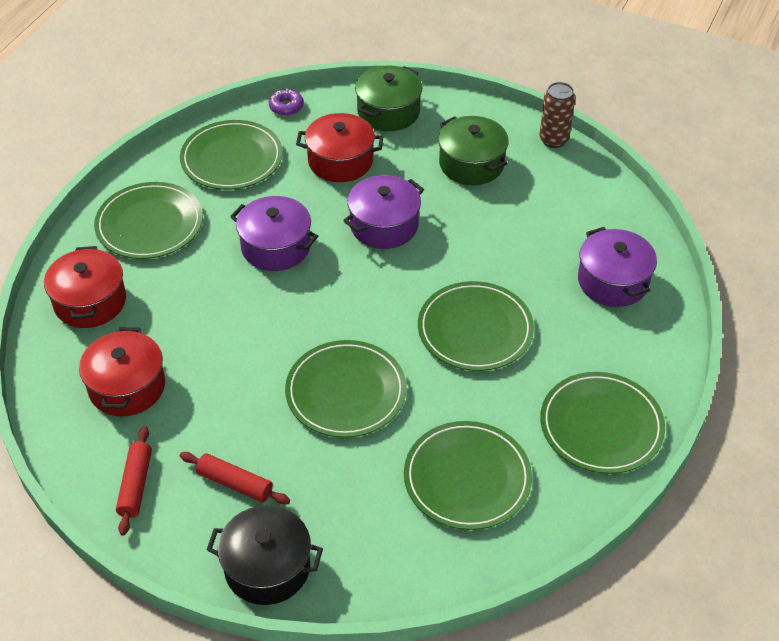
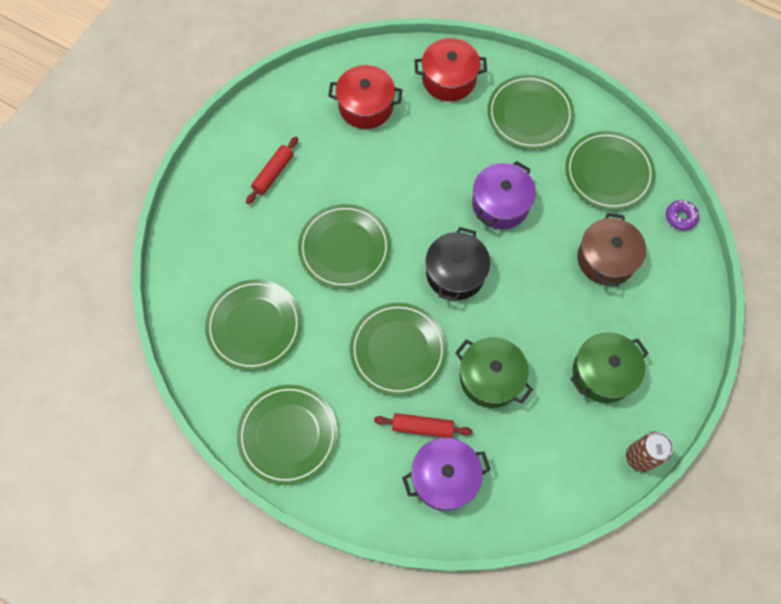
camera: 95 degrees right, 20 degrees up
red rolling pin [116,426,152,536] -> red rolling pin moved to [374,413,473,438]
black pot [207,505,323,605] -> black pot moved to [426,227,490,302]
red pot [296,113,383,182] -> brown pot [577,213,646,287]
purple pot [343,175,424,249] -> none
green pot [355,65,422,131] -> green pot moved to [455,337,533,408]

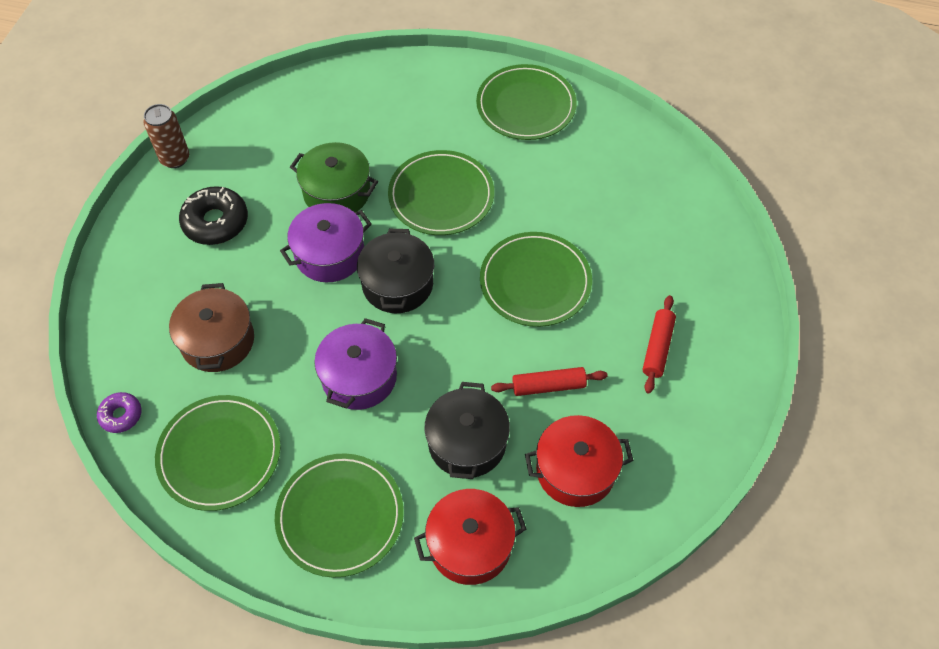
camera: 165 degrees right, 10 degrees down
green plate [205,279,302,371] -> none
red rolling pin [374,413,473,438] -> red rolling pin moved to [491,367,608,396]
purple pot [402,438,491,511] -> purple pot moved to [280,203,372,282]
green pot [571,332,648,403] -> black donut [179,186,248,245]
none -> black pot [425,382,510,479]

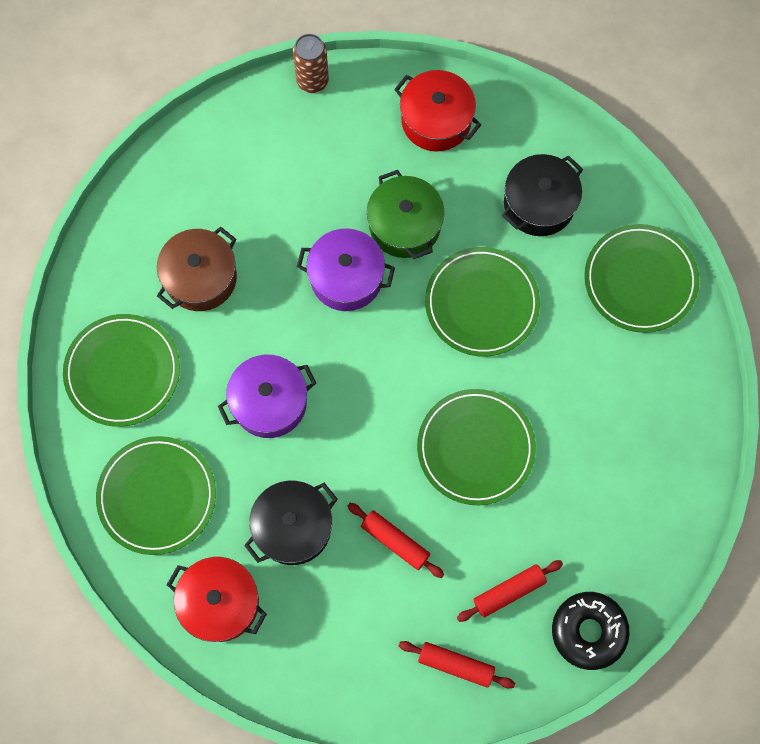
camera: 45 degrees right, 15 degrees up
purple donut [97,392,142,433] -> none
black donut [179,186,248,245] -> black donut moved to [552,592,630,670]
black pot [357,229,434,313] -> black pot moved to [502,154,583,236]
red pot [525,415,633,507] -> red pot moved to [394,70,481,152]
none -> red rolling pin [399,641,515,688]

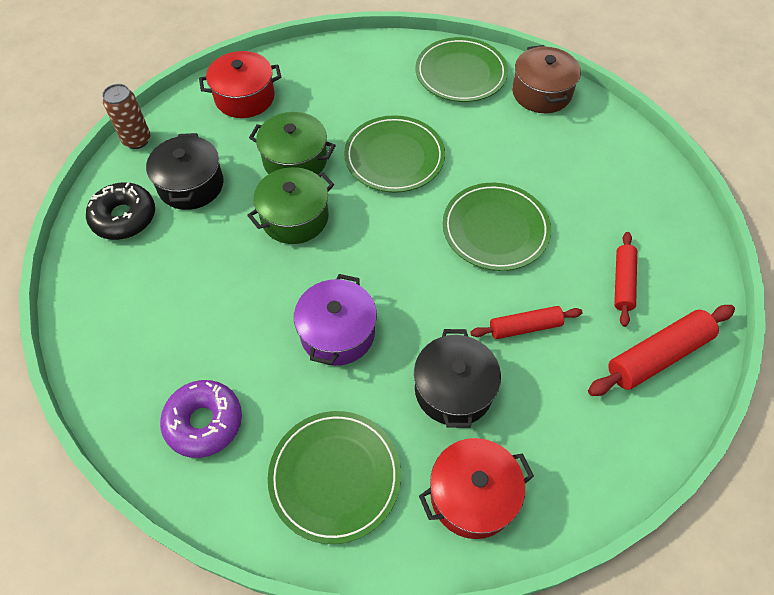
camera: 50 degrees left, 15 degrees down
green plate [63,314,180,427] -> purple donut [160,380,242,458]
brown pot [157,227,237,311] -> brown pot moved to [512,45,581,113]
purple pot [297,228,395,311] -> green pot [247,167,334,244]
red rolling pin [399,641,515,688] -> red rolling pin [588,305,735,396], size x1.56
black pot [502,154,583,236] -> black pot moved to [146,133,224,210]
black donut [552,592,630,670] -> black donut moved to [86,182,155,240]

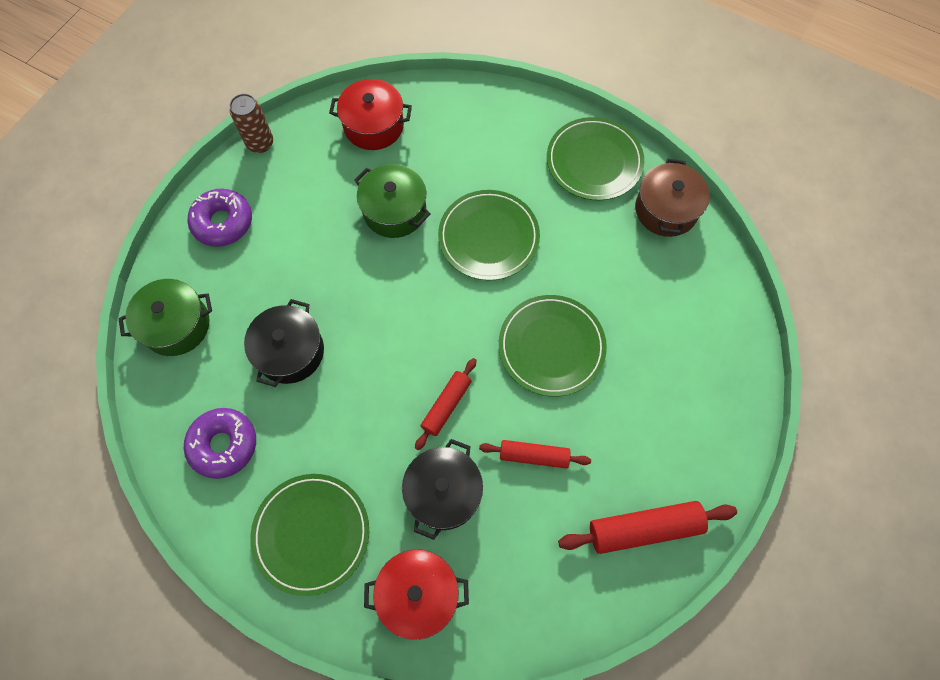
camera: 20 degrees right, 10 degrees up
black donut [86,182,155,240] -> purple donut [187,188,252,247]
black pot [146,133,224,210] -> black pot moved to [244,299,324,387]
green pot [247,167,334,244] -> green pot moved to [118,279,212,356]
purple pot [294,274,377,366] -> none
red rolling pin [614,232,637,327] -> red rolling pin moved to [415,358,477,450]

